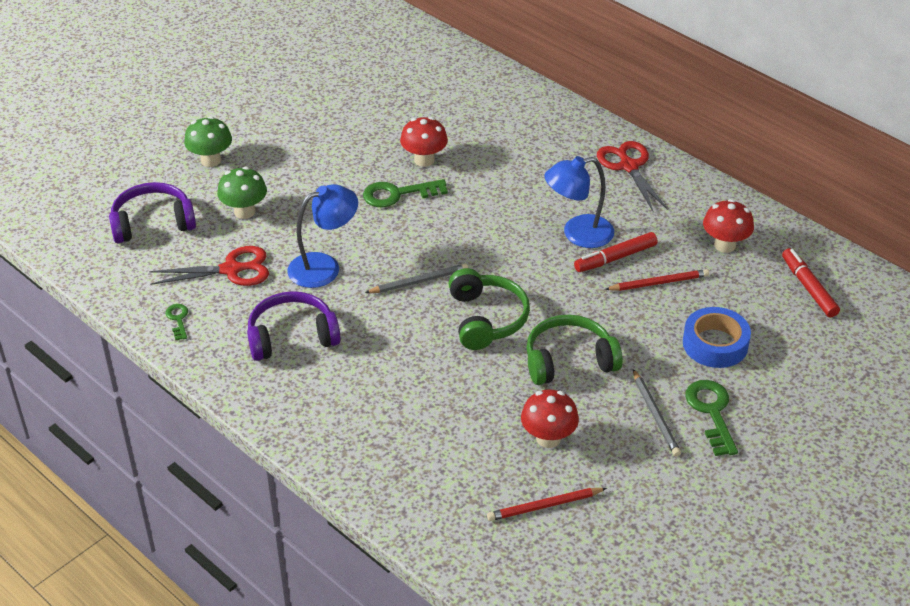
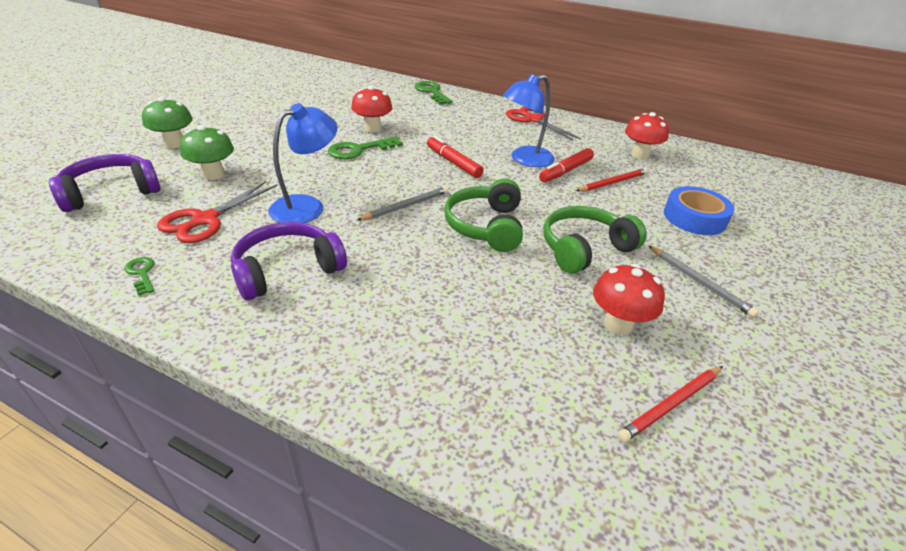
camera: 20 degrees left, 5 degrees down
red scissors [149,246,269,286] -> red scissors turned 150 degrees clockwise [157,181,277,243]
green headphones [449,268,530,350] -> green headphones turned 150 degrees counterclockwise [444,178,523,252]
green key [685,380,738,456] -> green key moved to [415,81,453,105]
red marker [782,248,840,318] -> red marker moved to [427,135,484,178]

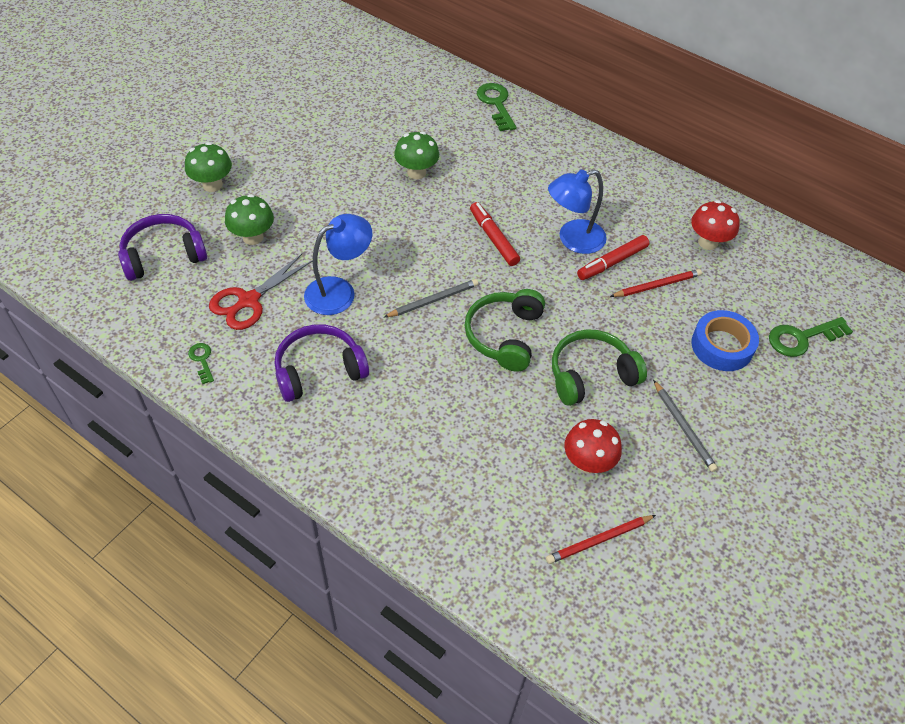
camera: 10 degrees right, 15 degrees up
green key [328,136,403,159] -> green key moved to [769,317,853,357]
red mushroom [351,86,393,132] -> green mushroom [394,131,439,179]
red scissors [506,106,582,141] -> none

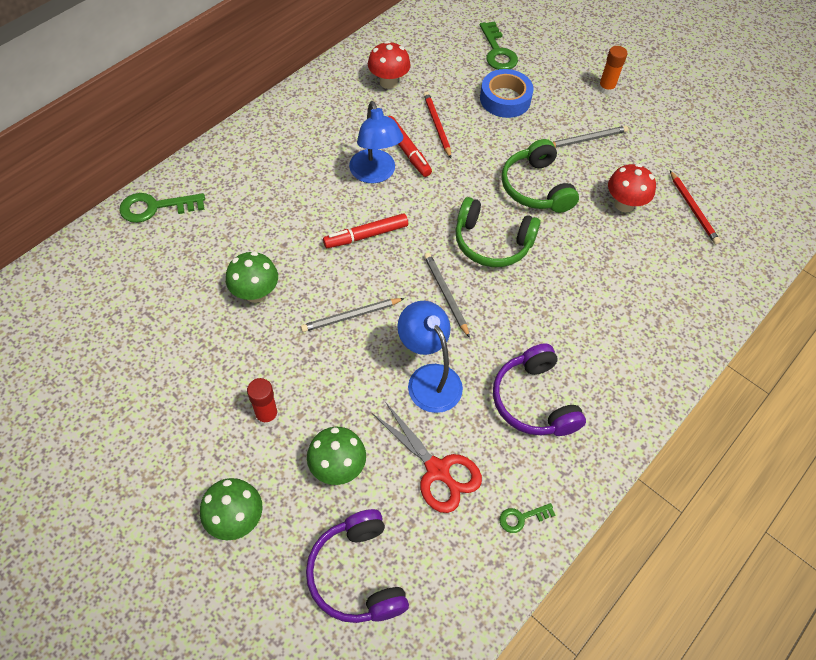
camera: 85 degrees left, 5 degrees up
none -> red glue stick [247,378,278,426]
none -> grey pencil [301,298,405,332]
none -> orange glue stick [598,46,627,94]

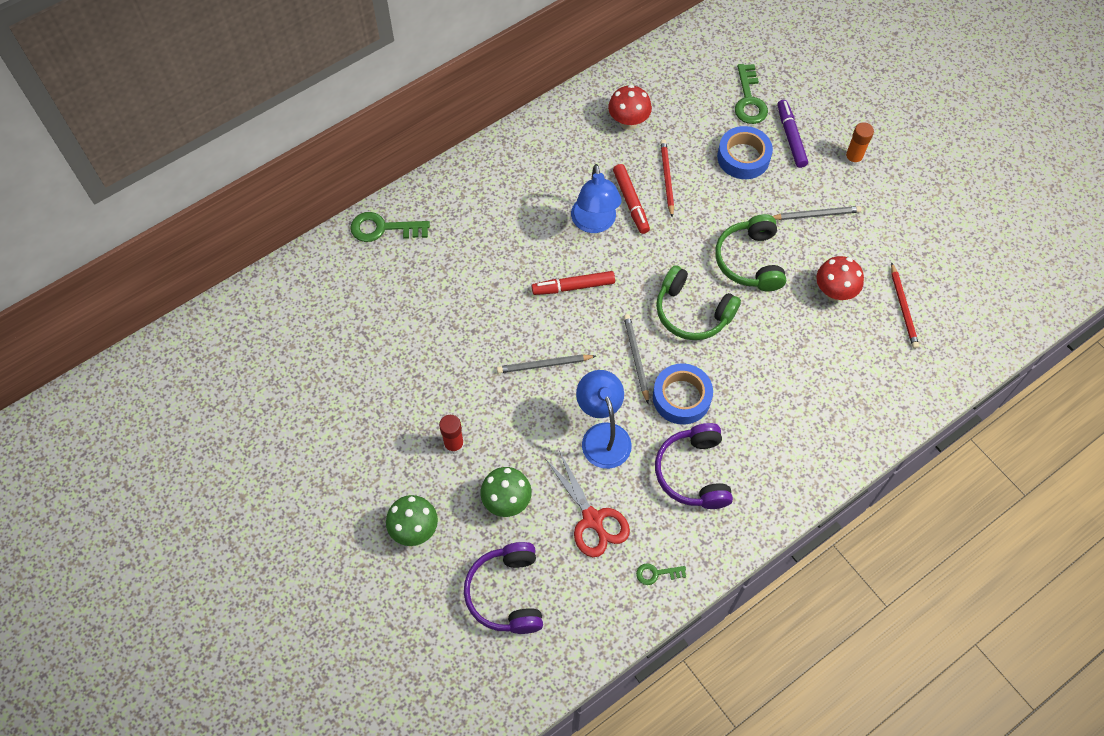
camera: 15 degrees right, 5 degrees up
green mushroom [226,251,278,303] -> none
none -> blue tape [653,363,713,425]
none -> purple marker [777,100,808,168]

